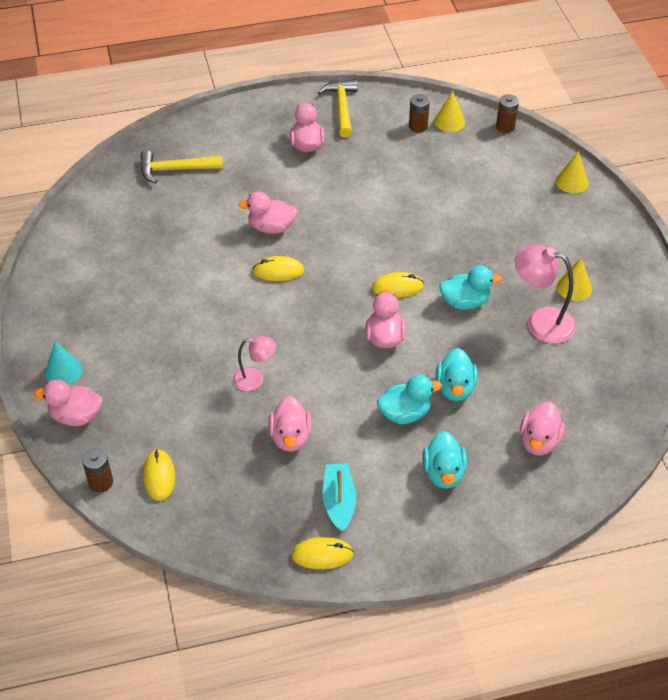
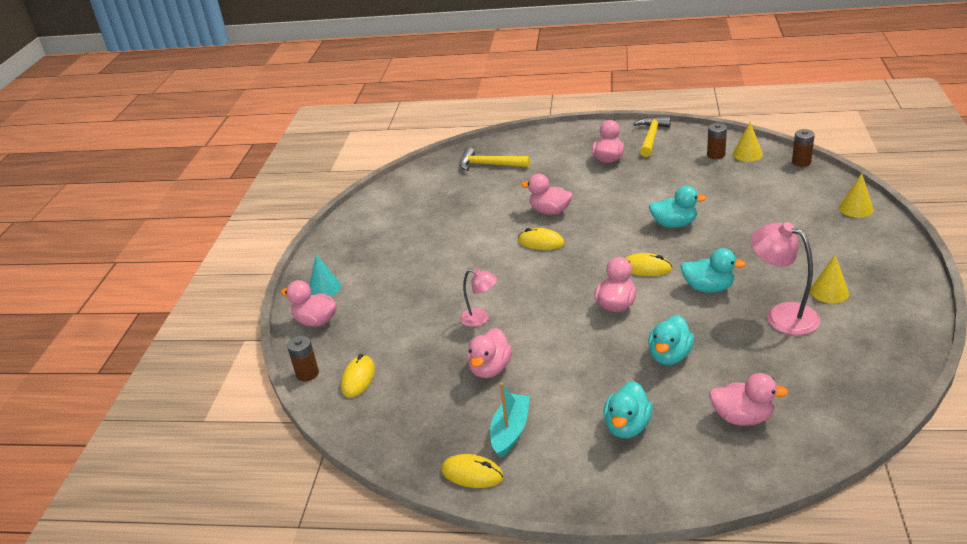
camera: 25 degrees right, 15 degrees down
turquoise duck [377,374,442,424] -> turquoise duck moved to [649,186,707,228]
pink duck [520,401,565,456] -> pink duck turned 120 degrees counterclockwise [709,373,788,426]

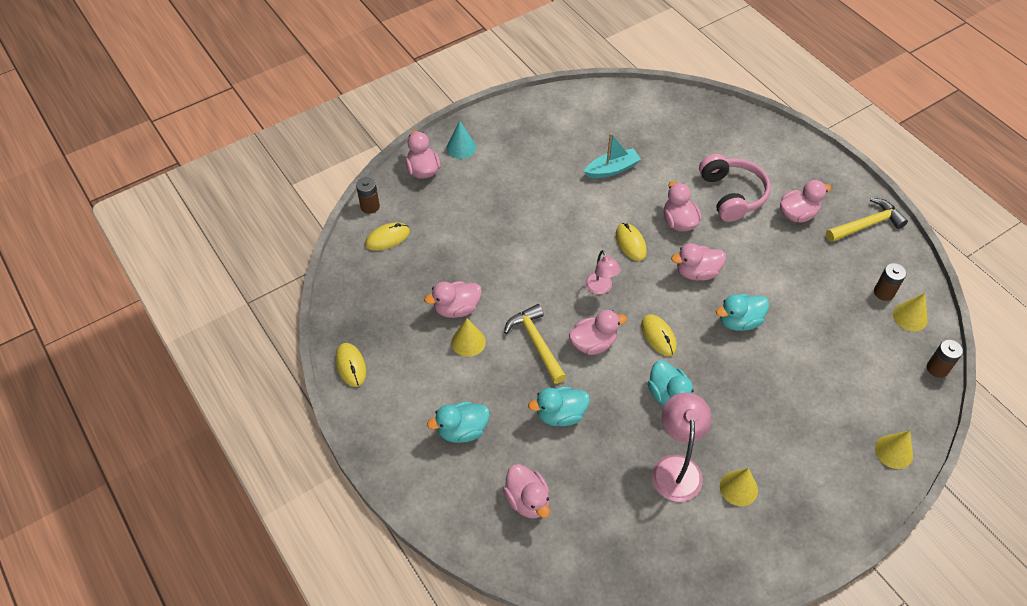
camera: 45 degrees right, 20 degrees up
yellow hammer [459,147,530,171] -> yellow hammer moved to [504,304,566,384]
pink lamp [460,269,497,327] -> pink lamp moved to [585,250,621,294]
turquoise boat [490,383,530,458] -> turquoise boat moved to [584,133,641,178]
turquoise duck [649,186,707,228] -> turquoise duck turned 105 degrees clockwise [716,294,769,331]
none -> yellow cone [451,318,486,357]
none -> pink duck [671,243,726,281]
none -> pink headphones [699,154,771,222]

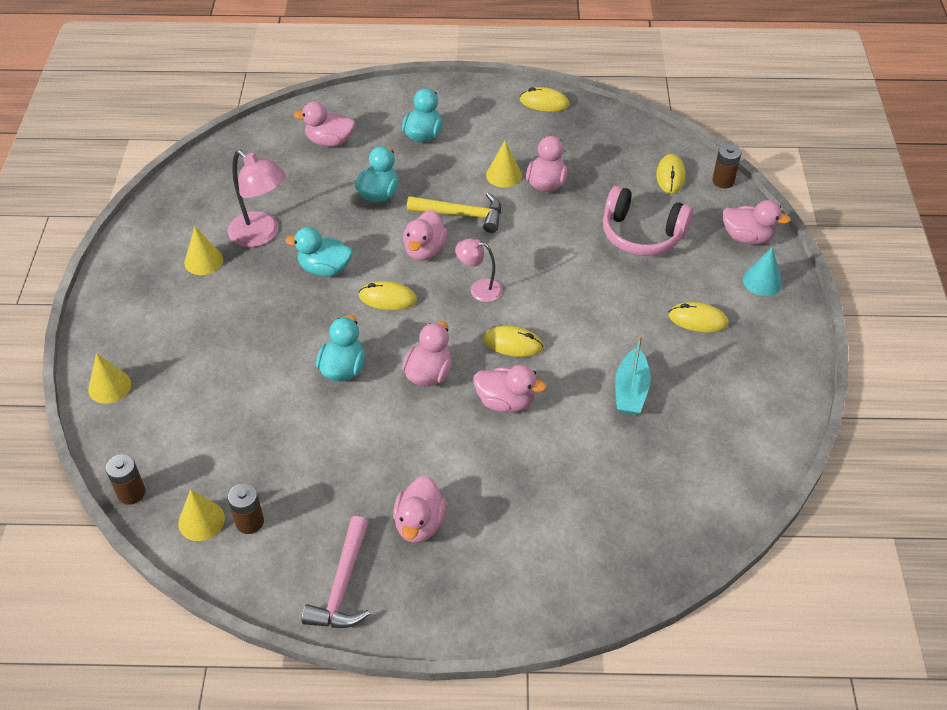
camera: 125 degrees right, 5 degrees down
pink headphones [699,154,771,222] -> pink headphones moved to [603,186,693,256]
yellow hammer [826,198,908,242] -> pink hammer [301,516,370,628]
none -> yellow mouse [668,302,729,333]

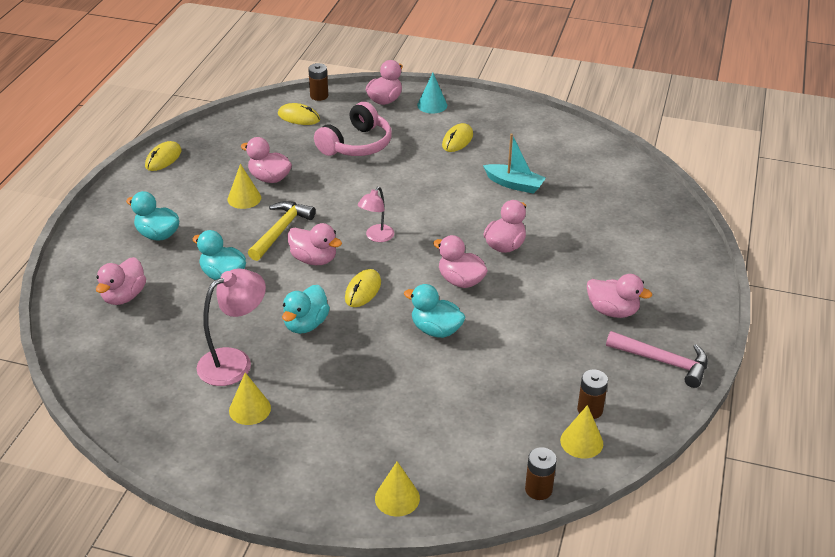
camera: 75 degrees left, 10 degrees down
yellow mouse [483,326,544,357] -> none

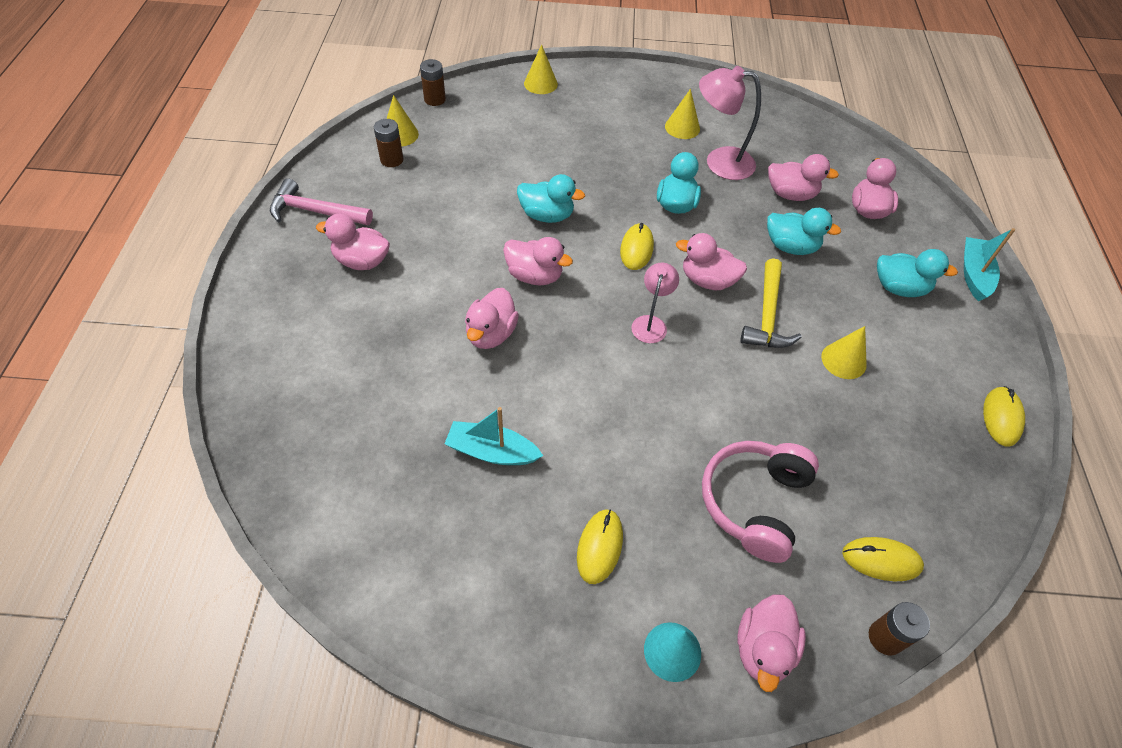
camera: 165 degrees right, 15 degrees up
pink lamp [196,269,266,386] -> pink lamp turned 60 degrees clockwise [699,66,761,180]
pink duck [240,137,292,183] -> pink duck moved to [768,154,839,201]
none -> turquoise boat [964,228,1015,301]

